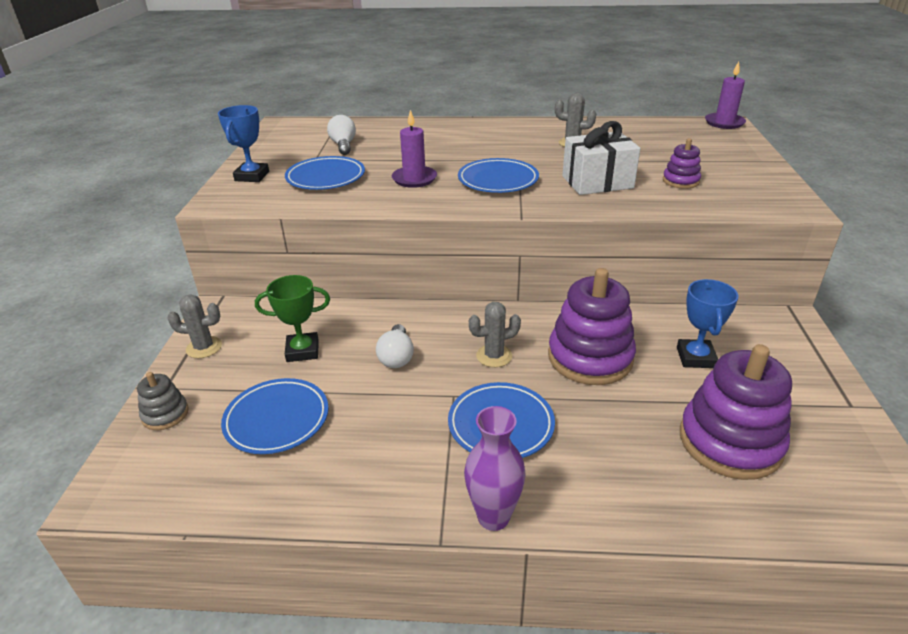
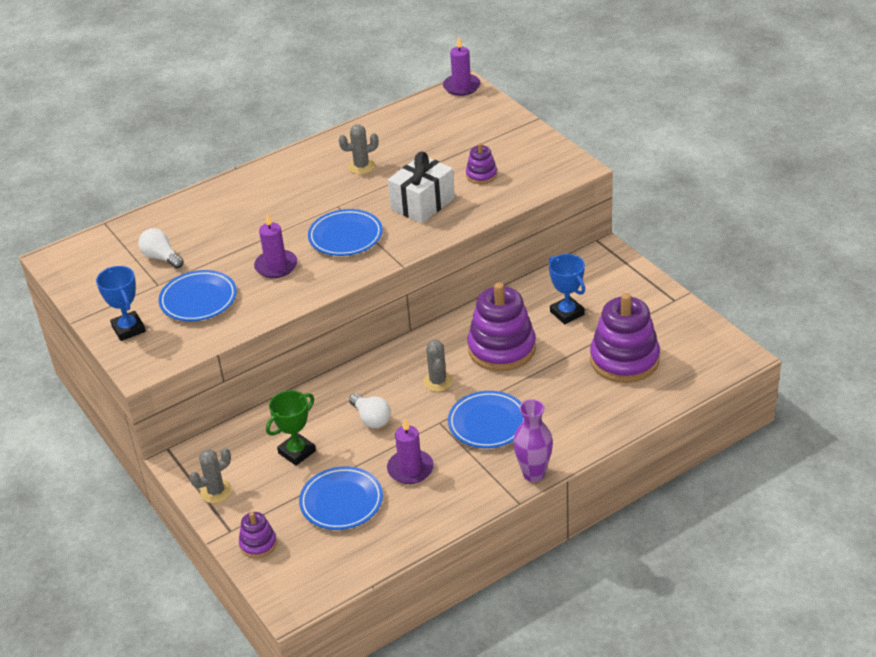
camera: 35 degrees left, 5 degrees up
grey stacking toy [137,372,189,430] -> purple stacking toy [239,512,277,558]
grey cactus [469,302,521,367] -> grey cactus turned 45 degrees counterclockwise [423,340,453,392]
none -> purple candle [387,419,434,484]

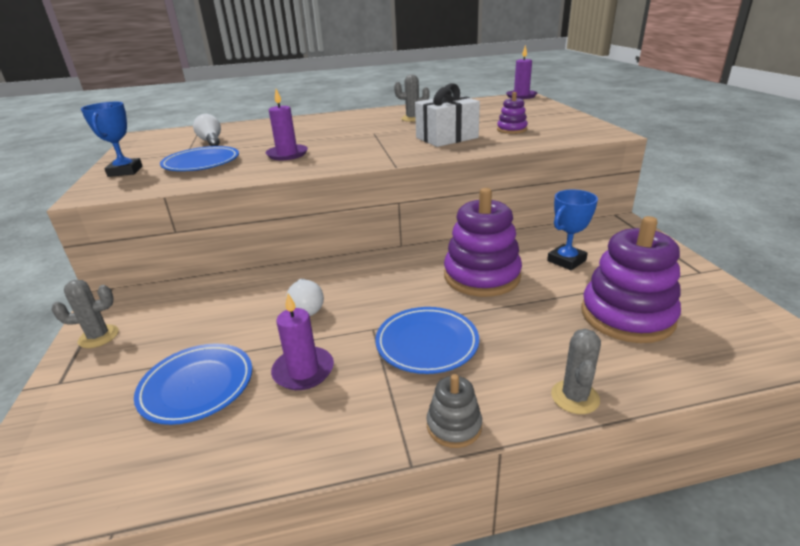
camera: 20 degrees right, 10 degrees down
purple stacking toy [239,512,277,558] -> none
green trophy [266,390,316,466] -> none
blue plate [308,209,383,256] -> none
grey cactus [423,340,453,392] -> grey cactus moved to [551,329,601,414]
purple vase [513,399,553,482] -> grey stacking toy [426,374,482,448]
blue trophy [549,254,585,324] -> blue trophy turned 60 degrees clockwise [547,189,598,270]

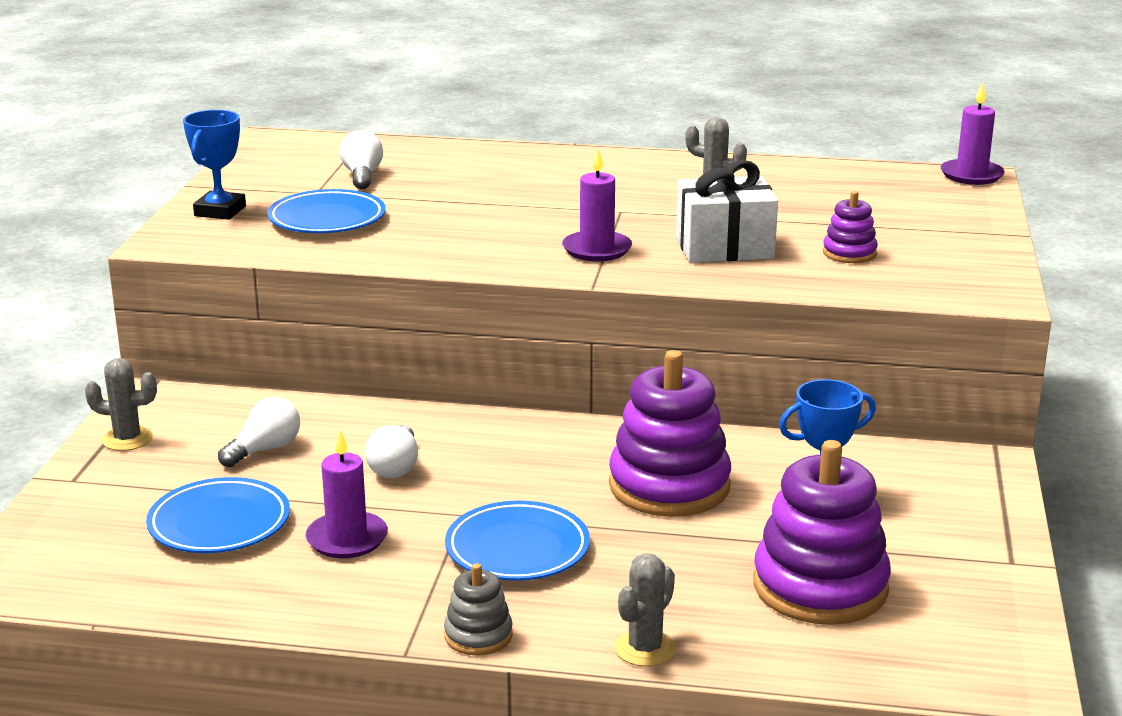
camera: 20 degrees right, 5 degrees down
purple candle [266,89,308,160] -> purple candle moved to [562,149,632,261]
none -> white light bulb [218,397,300,467]

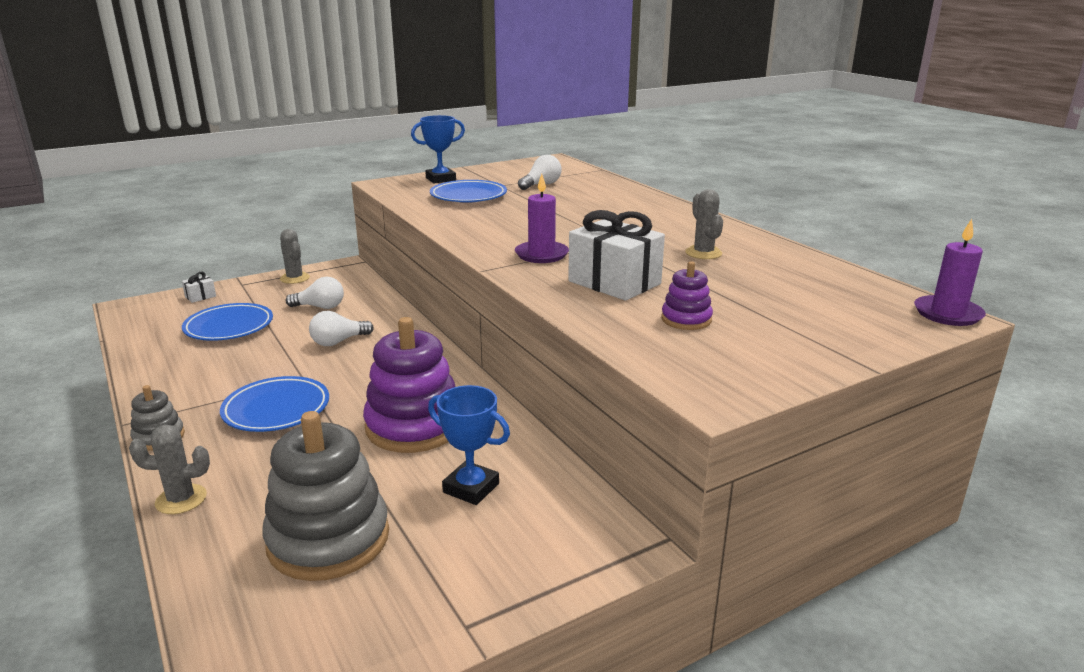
camera: 50 degrees right, 0 degrees up
purple candle [306,430,388,558] -> none
purple stacking toy [754,440,891,625] -> grey stacking toy [263,411,389,581]
none -> white gift [182,272,216,303]

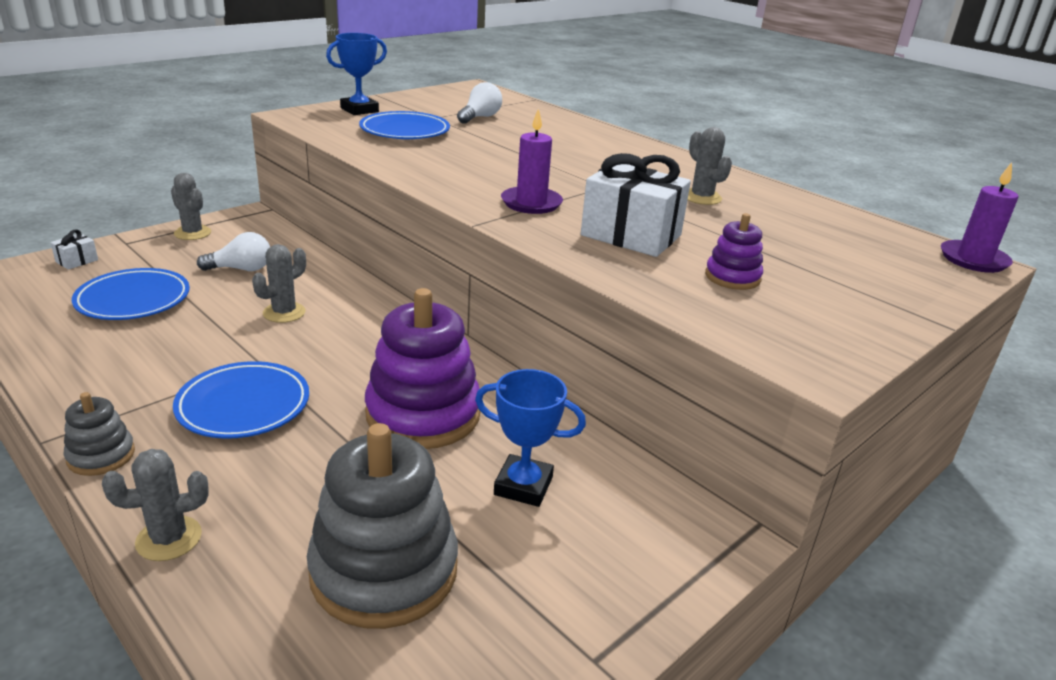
camera: 15 degrees left, 5 degrees up
white light bulb [309,311,374,346] -> grey cactus [252,244,306,323]

